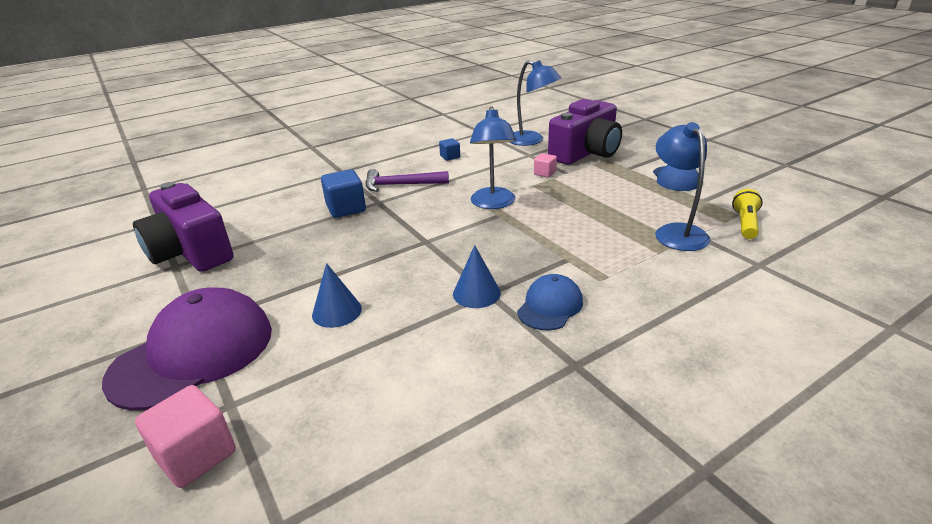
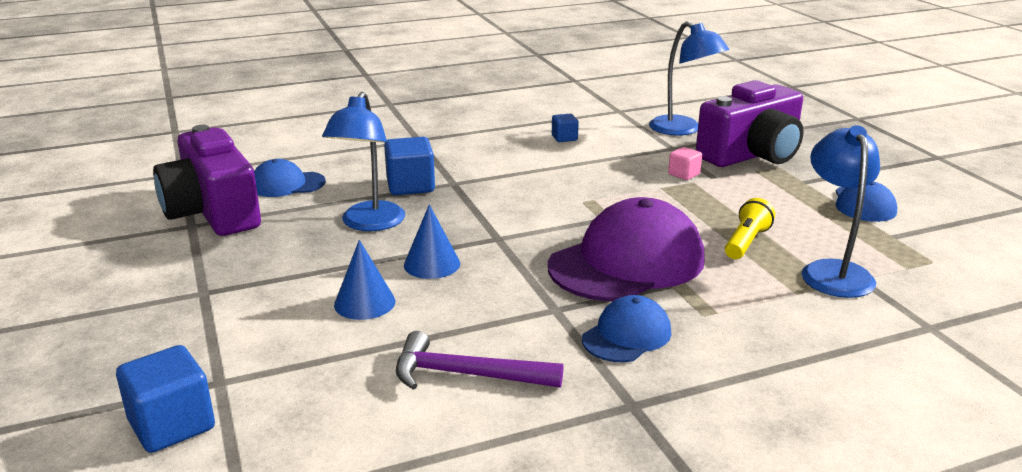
camera: 10 degrees right, 5 degrees down
purple cap [102,288,272,411] -> purple cap moved to [548,197,705,301]
pink cube [135,385,236,488] -> blue cube [116,345,215,453]
purple hammer [365,169,449,192] -> purple hammer moved to [396,331,563,390]
blue cone [453,245,501,308] -> blue cone moved to [404,204,460,279]
blue lamp [470,106,517,209] -> blue lamp moved to [322,92,405,231]
yellow flashlight [732,189,763,239] -> yellow flashlight moved to [725,198,775,259]
none -> blue cap [254,159,326,197]

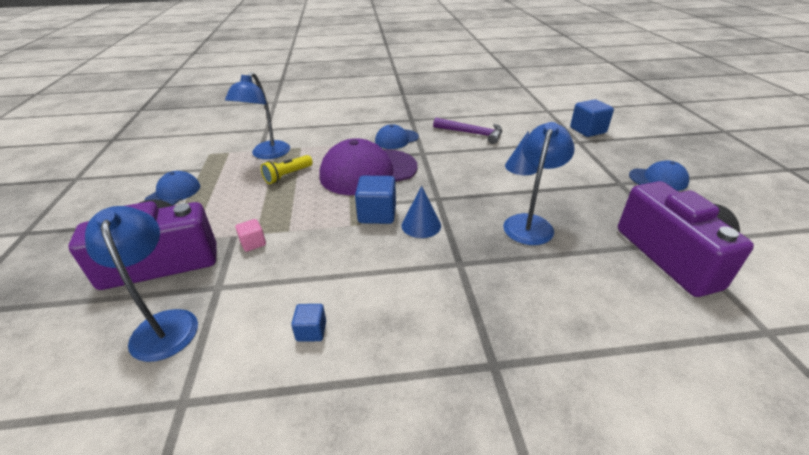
camera: 165 degrees left, 10 degrees up
blue cap [254,159,326,197] -> blue cap moved to [629,160,689,191]
blue cube [384,137,435,195] -> blue cube moved to [355,176,396,224]
blue cone [404,204,460,279] -> blue cone moved to [401,186,441,238]

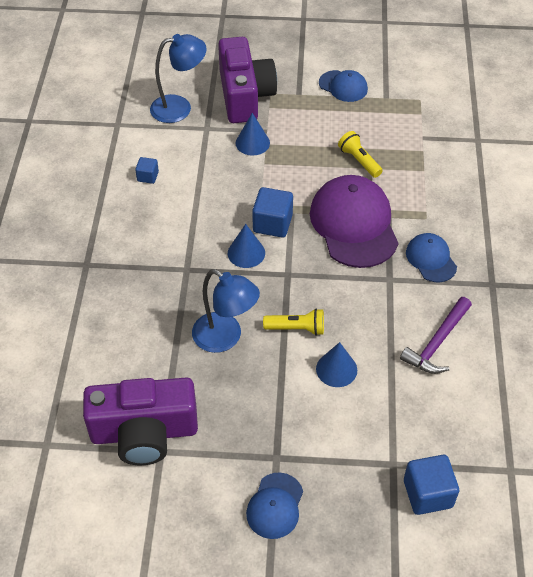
camera: 100 degrees right, 15 degrees up
blue lamp [225,72,290,159] -> none
pink cube [235,219,266,252] -> blue cone [236,113,270,156]
none -> yellow flashlight [263,309,324,336]

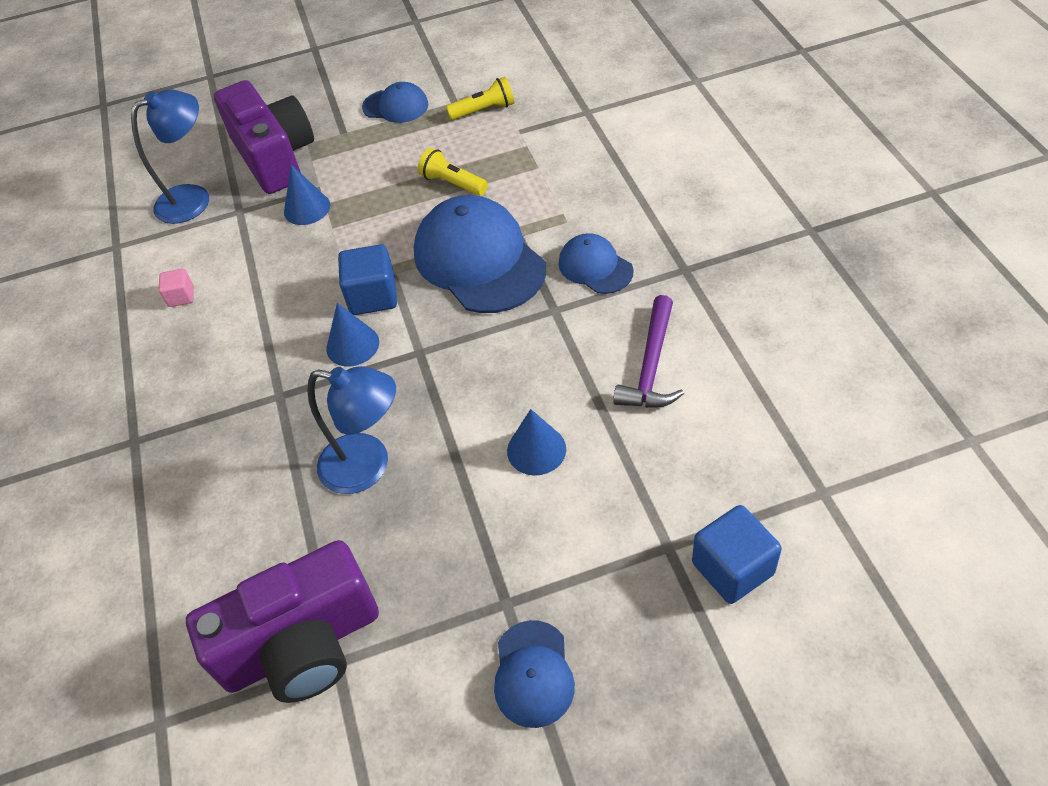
camera: 15 degrees left, 0 degrees up
blue cube [135,157,159,184] -> pink cube [159,268,194,307]
yellow flashlight [263,309,324,336] -> yellow flashlight moved to [446,77,514,120]
purple cap [310,175,398,268] -> blue cap [414,195,546,313]

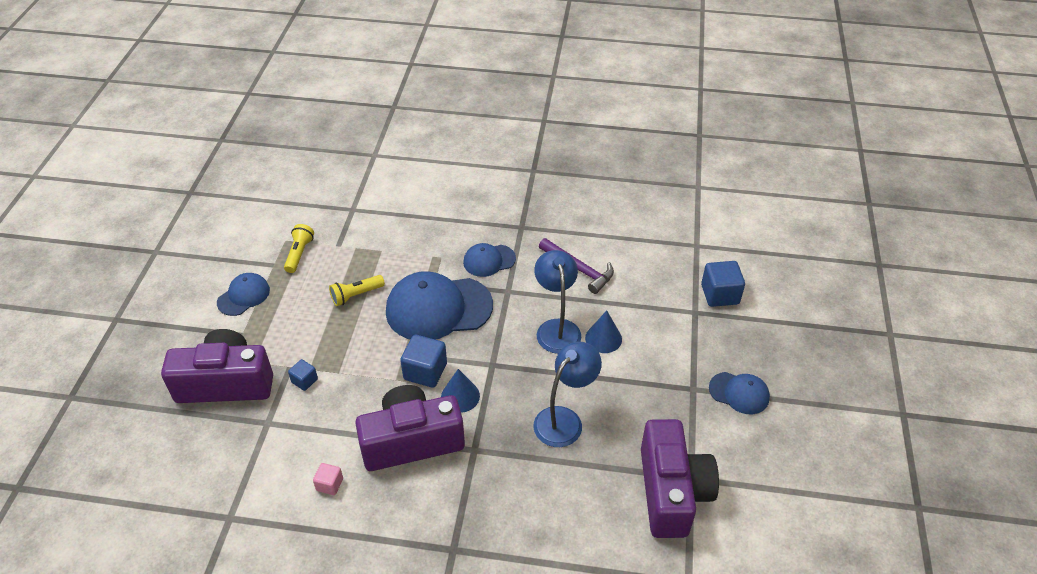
camera: 70 degrees left, 5 degrees down
blue lamp [131,89,209,224] -> blue lamp moved to [534,250,581,354]
blue cone [284,165,330,225] -> blue cube [288,359,318,391]
none -> purple camera [355,385,465,471]

